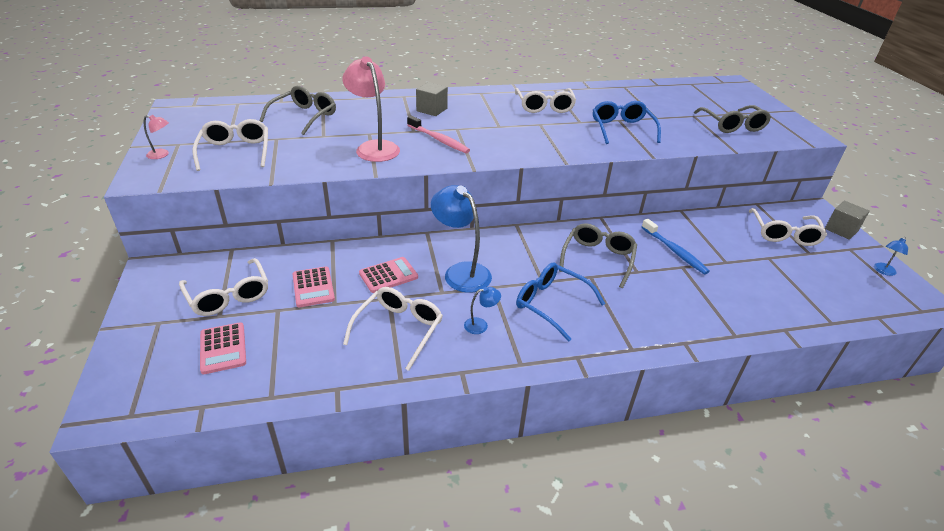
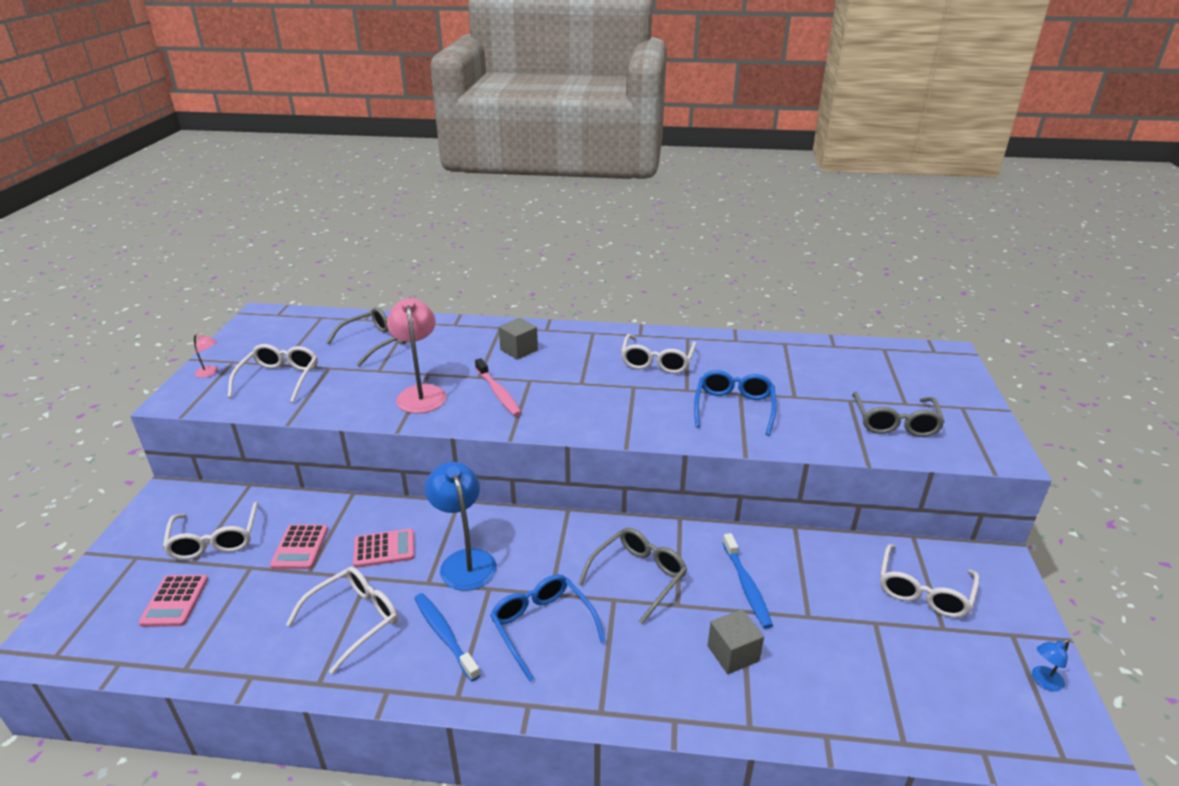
camera: 20 degrees right, 5 degrees down
blue lamp [464,287,501,334] -> blue toothbrush [414,593,481,681]
grey cube [825,201,870,240] -> grey cube moved to [707,609,764,674]

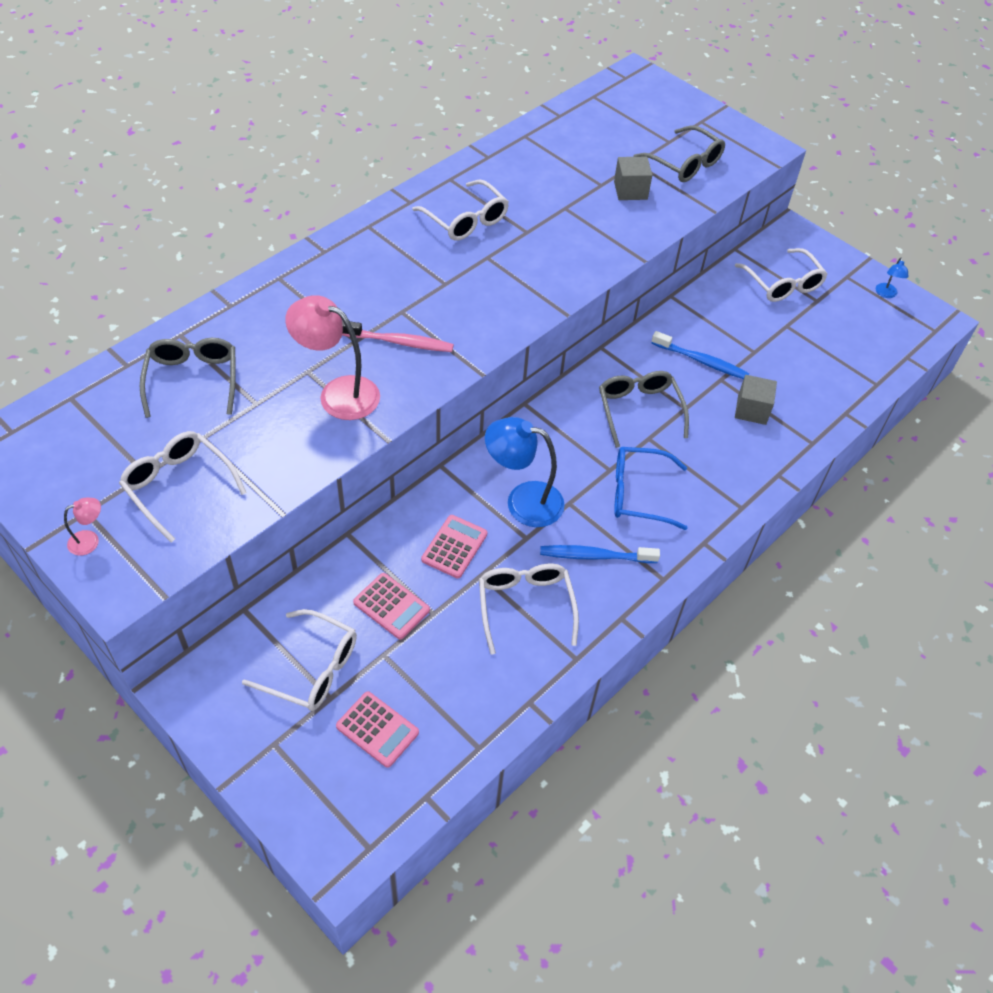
camera: 55 degrees left, 20 degrees up
grey cube [499,318,538,360] -> grey cube moved to [614,157,652,200]
blue glasses [694,370,776,436] -> none

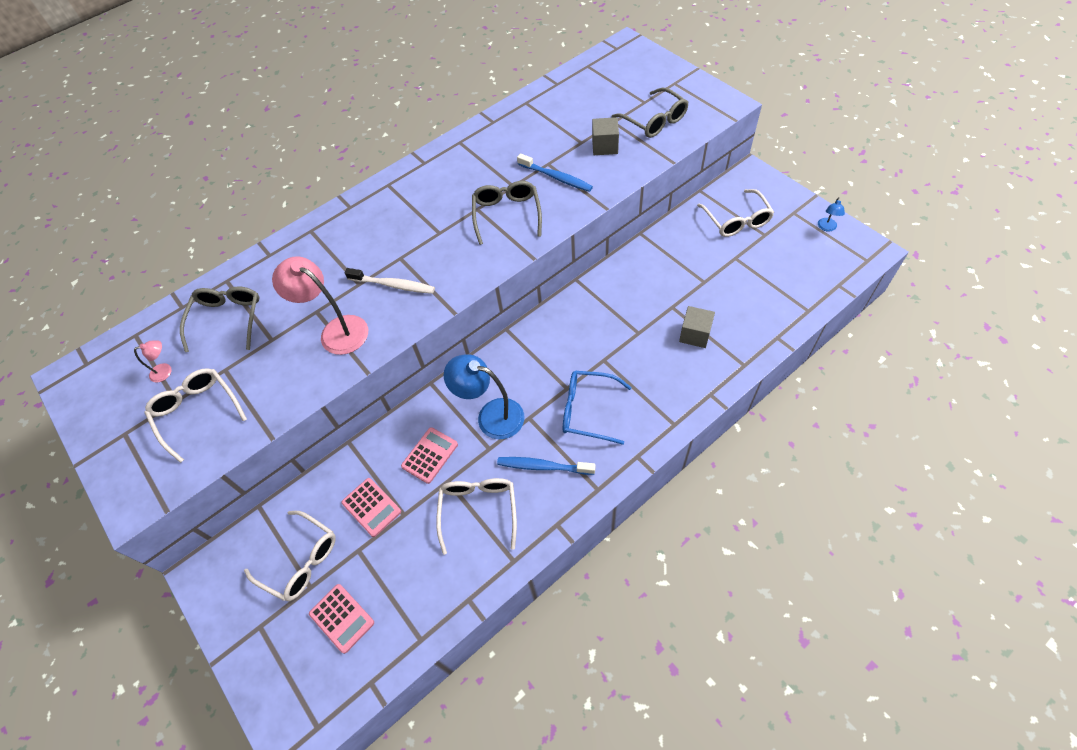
camera: 15 degrees right, 5 degrees up
pink lamp [64,498,101,556] -> pink lamp moved to [134,341,172,382]
pink toothbrush [342,320,454,352] -> white toothbrush [345,268,435,294]
white glasses [412,180,509,241] -> none
grey glasses [599,371,689,448] -> grey glasses moved to [472,181,542,245]
blue toothbrush [651,331,750,379] -> blue toothbrush moved to [517,154,593,192]

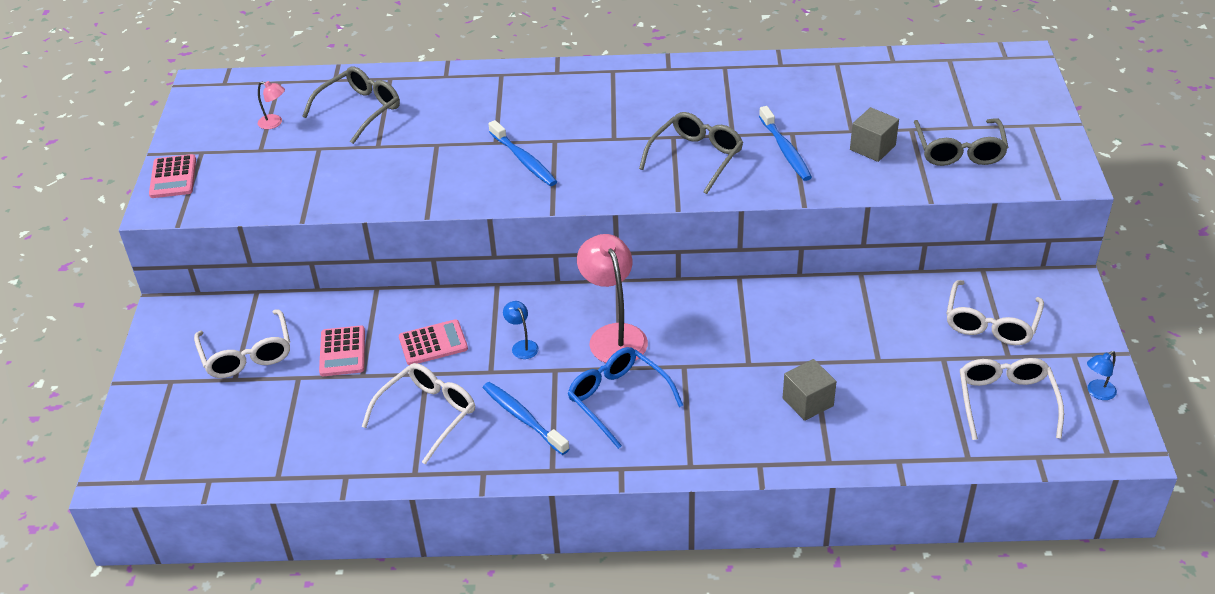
camera: 35 degrees right, 15 degrees down
white glasses [145,368,247,463] -> white glasses moved to [960,358,1064,440]
pink lamp [272,256,368,355] -> pink lamp moved to [577,234,648,363]
pink calculator [309,584,374,654] -> pink calculator moved to [149,154,196,198]
white toothbrush [345,268,435,294] -> blue toothbrush [489,120,557,186]
blue lamp [444,354,524,439] -> blue lamp [503,301,539,359], size x0.46

